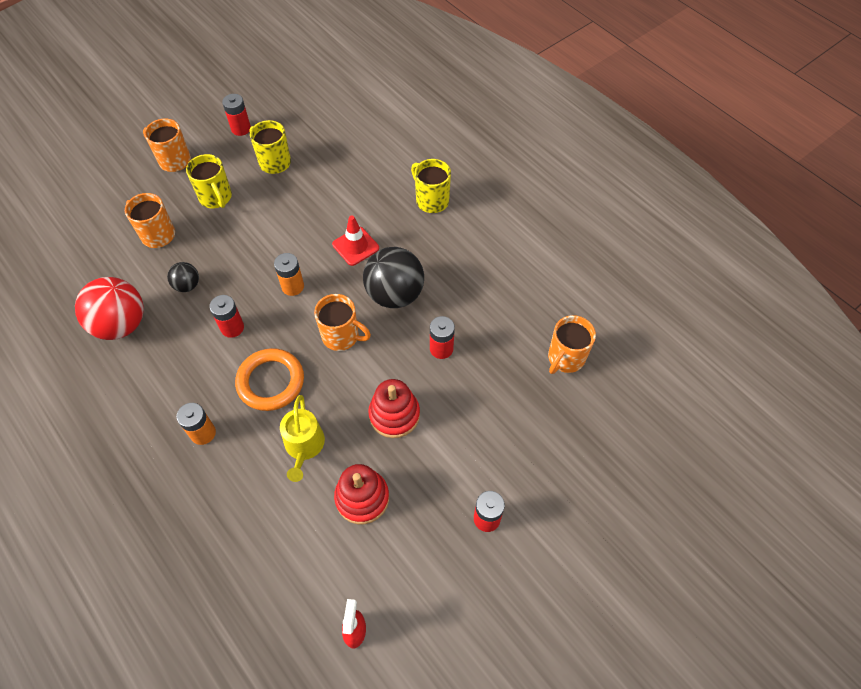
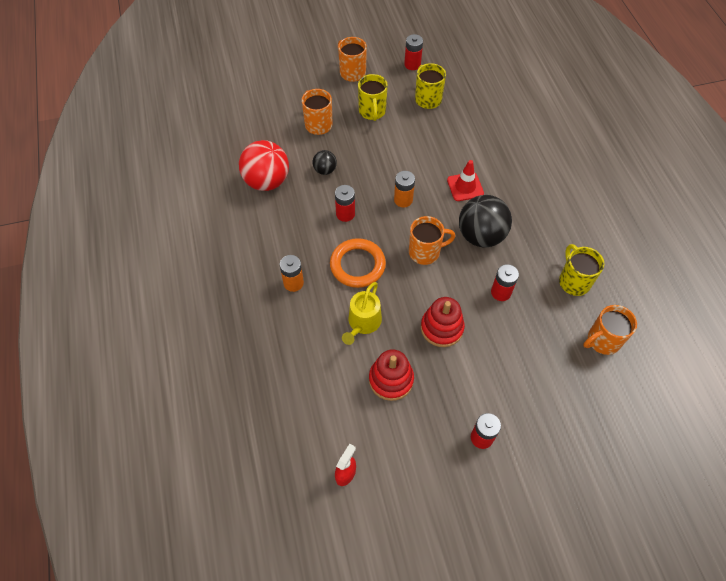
camera: 25 degrees right, 0 degrees up
orange mug [314,294,371,351] -> orange mug turned 60 degrees counterclockwise [409,216,455,265]
yellow mug [411,159,451,213] -> yellow mug moved to [559,244,604,296]

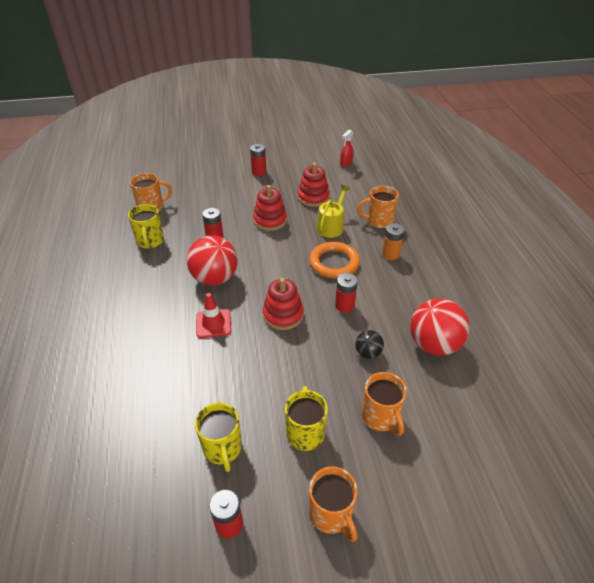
camera: 175 degrees left, 15 degrees down
orange battery [394,171,415,207] -> red stacking toy [263,278,304,330]
orange mug [409,216,455,265] -> orange mug moved to [357,186,399,228]
black ball [459,195,512,248] -> red ball [187,235,237,286]

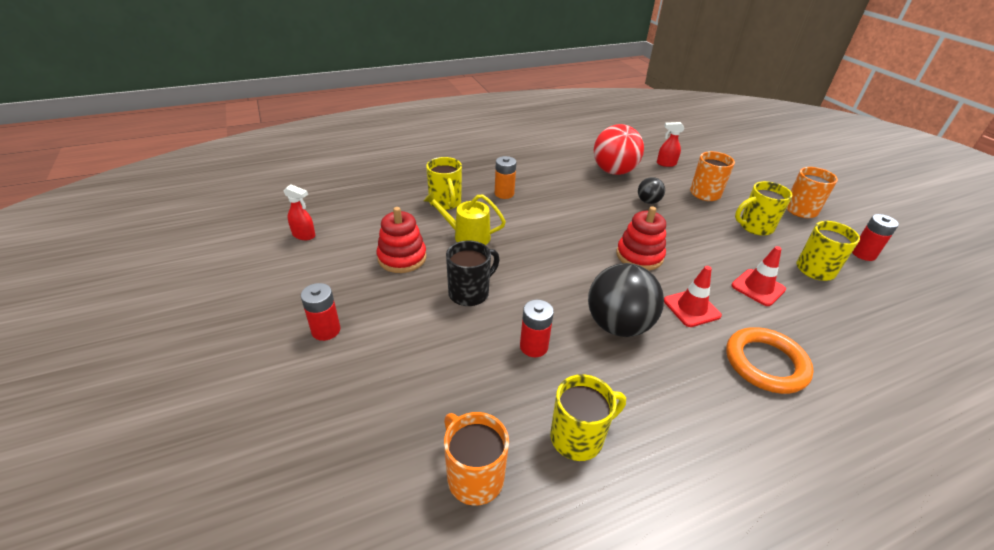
camera: 105 degrees left, 5 degrees down
red ball [187,235,237,286] -> black ball [588,263,664,337]
red stacking toy [253,185,287,231] -> black mug [446,240,500,306]
orange ring [309,242,360,279] -> orange ring moved to [726,327,814,394]
red battery [335,273,358,313] -> none
orange mug [357,186,399,228] -> yellow mug [426,157,462,210]
none -> red spray bottle [657,122,685,167]
none -> red traffic cone [731,246,786,306]

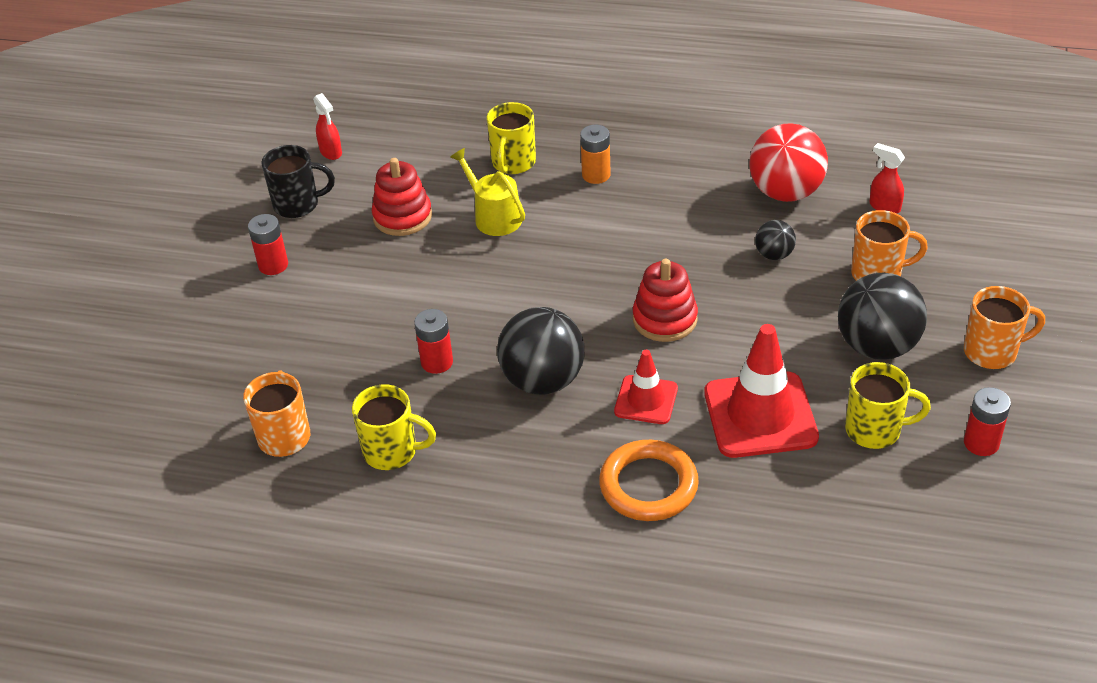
camera: 40 degrees right, 5 degrees up
black mug [446,240,500,306] -> black mug moved to [261,145,335,218]
red traffic cone [731,246,786,306] -> red traffic cone [704,324,819,458], size x1.75
yellow mug [735,181,793,236] -> black ball [838,273,927,359]

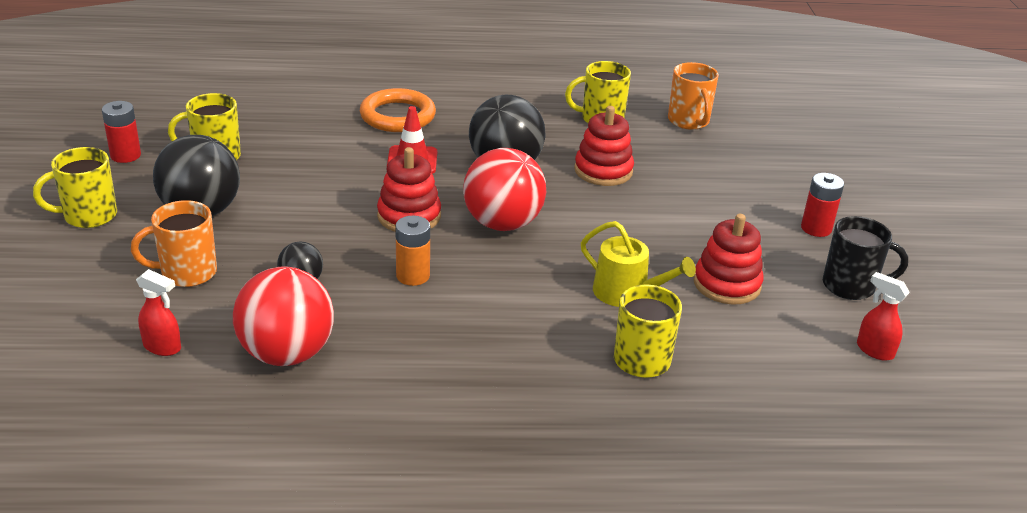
camera: 160 degrees right, 10 degrees down
black mug [261,145,335,218] -> black mug turned 150 degrees counterclockwise [823,216,908,300]
red battery [414,309,453,374] -> red stacking toy [574,106,634,186]
orange battery [580,125,611,184] -> orange battery moved to [395,216,430,286]
red traffic cone [704,324,819,458] -> none
orange mug [964,286,1045,369] -> yellow mug [33,147,117,228]
none -> red ball [463,148,546,231]

